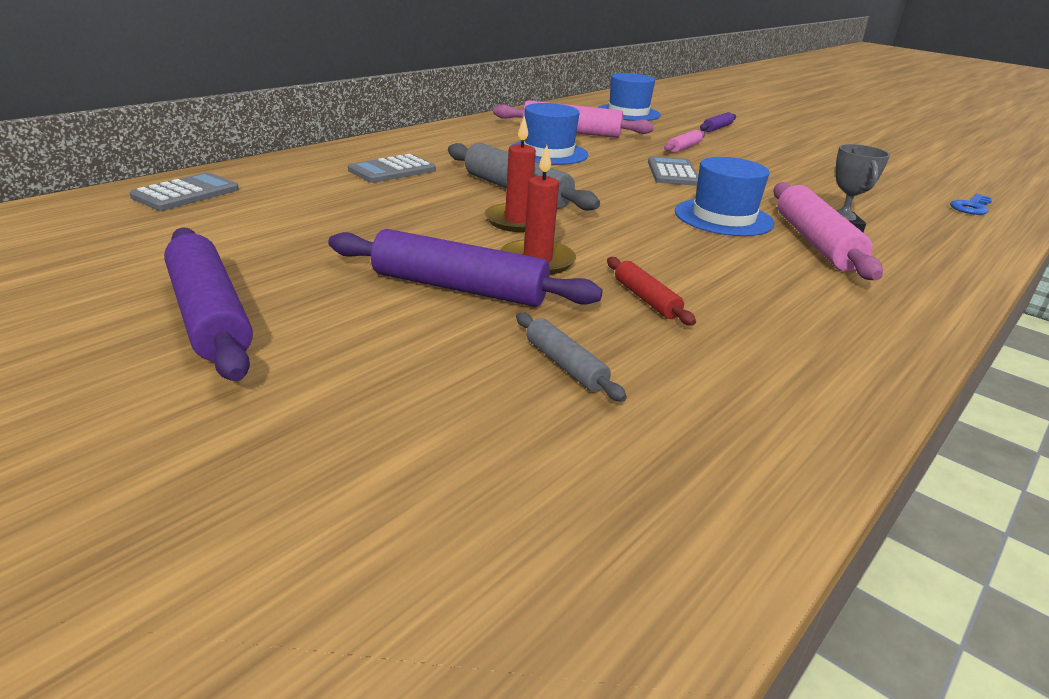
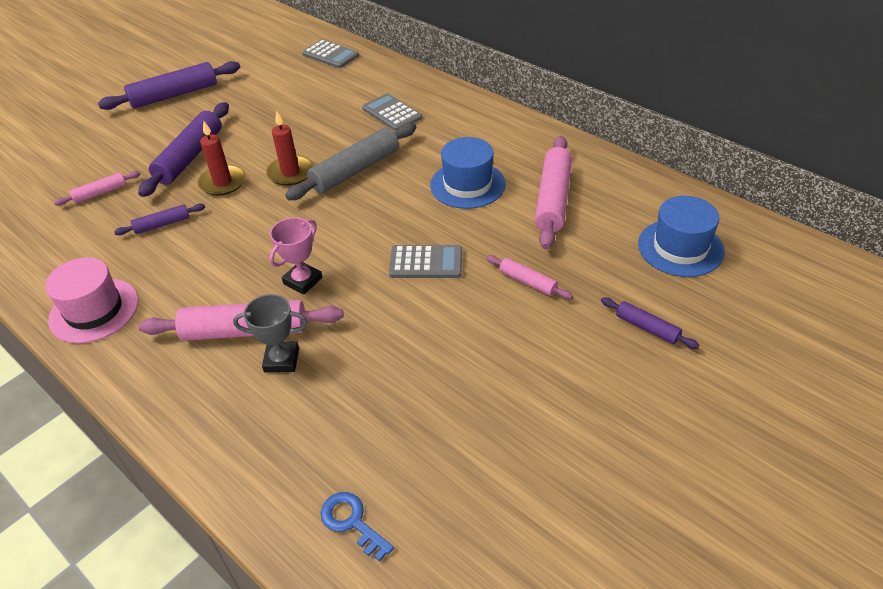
camera: 95 degrees right, 15 degrees up
grey rolling pin [516,312,627,402] -> pink rolling pin [54,171,140,206]
red rolling pin [607,257,696,325] -> purple rolling pin [114,204,205,235]
blue hat [675,157,774,236] -> pink trophy [269,218,322,294]
none -> pink hat [45,257,138,343]

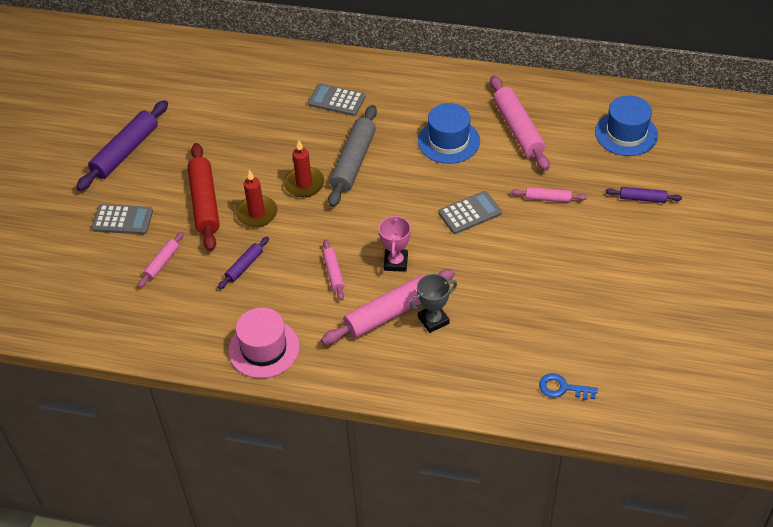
camera: 30 degrees left, 5 degrees up
purple rolling pin [138,102,229,197] -> red rolling pin [188,143,220,251]
grey calculator [302,39,359,68] -> grey calculator moved to [92,204,153,234]
none -> pink rolling pin [323,240,344,301]

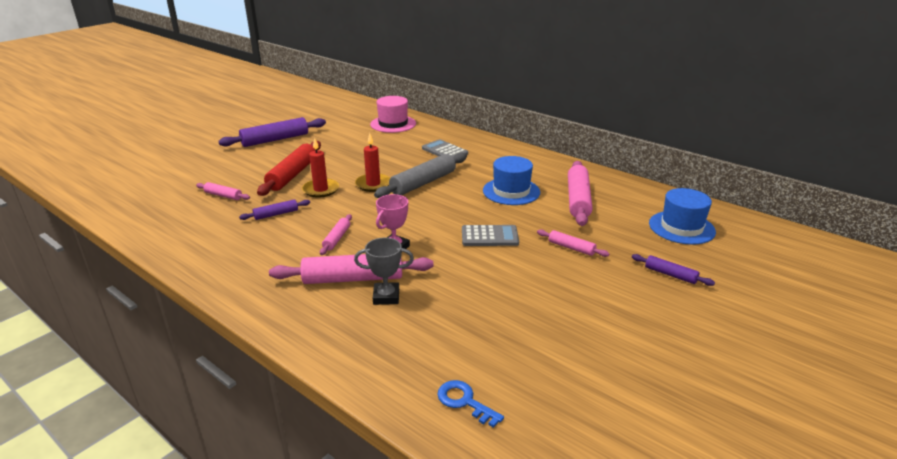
camera: 25 degrees right, 20 degrees down
grey calculator [92,204,153,234] -> none
pink rolling pin [138,232,184,288] -> pink rolling pin turned 60 degrees clockwise [196,182,250,200]
pink hat [228,307,300,378] -> pink hat moved to [370,96,416,133]

